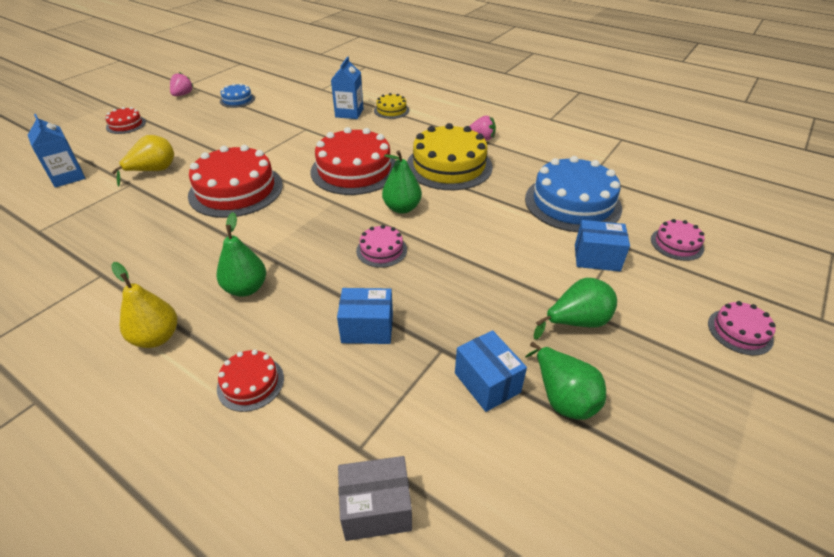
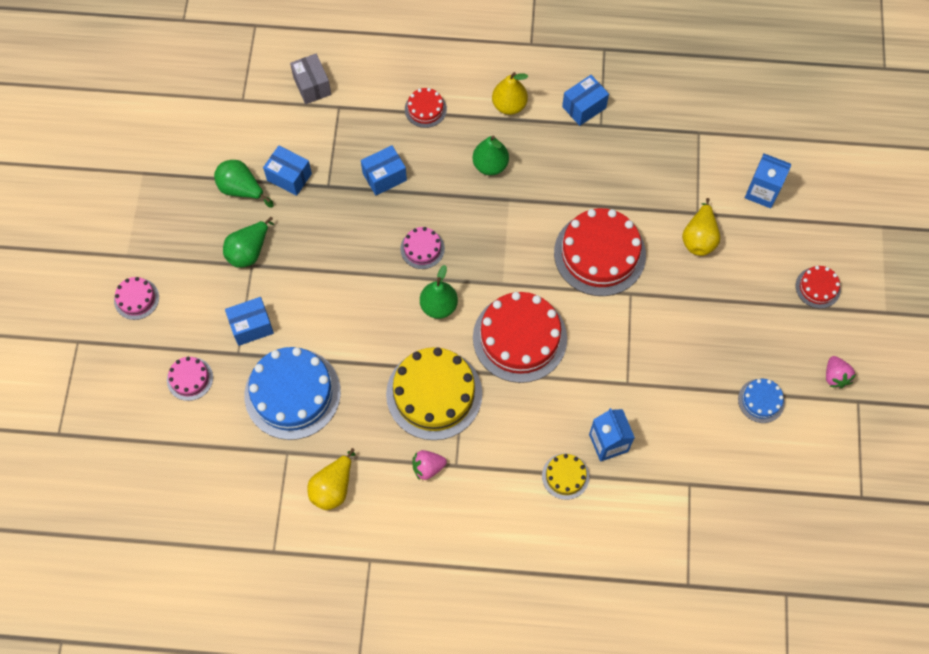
camera: 150 degrees right, 25 degrees up
grey box [338,456,412,541] -> grey box turned 75 degrees counterclockwise [290,54,331,104]
none -> yellow pear [308,448,356,510]
none -> blue box [562,75,609,126]

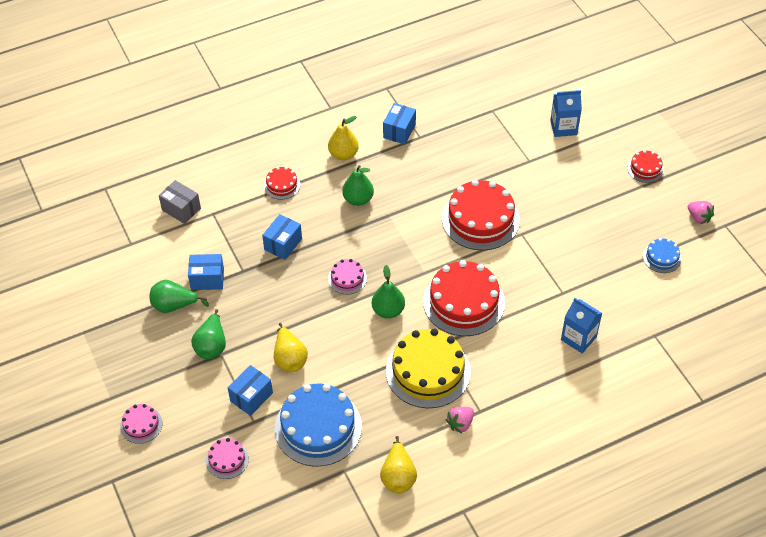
camera: 30 degrees left, 15 degrees down
yellow cake [542,453,589,500] -> none
yellow pear [682,198,720,256] -> yellow pear moved to [274,323,308,372]

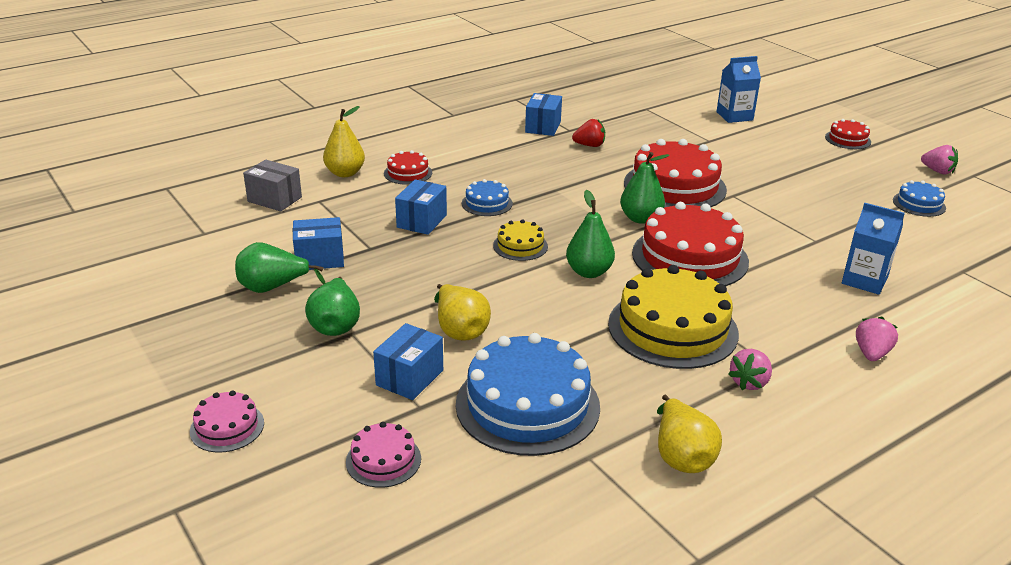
camera: 10 degrees left, 20 degrees down
yellow pear [328,116,359,160] -> yellow pear moved to [323,106,365,177]
pink cake [328,259,367,295] -> yellow cake [493,219,548,261]
green pear [342,165,374,206] -> green pear moved to [620,152,670,224]
none -> blue cake [462,179,513,216]
none -> red strawberry [572,119,605,147]
none -> pink strawberry [856,317,898,361]

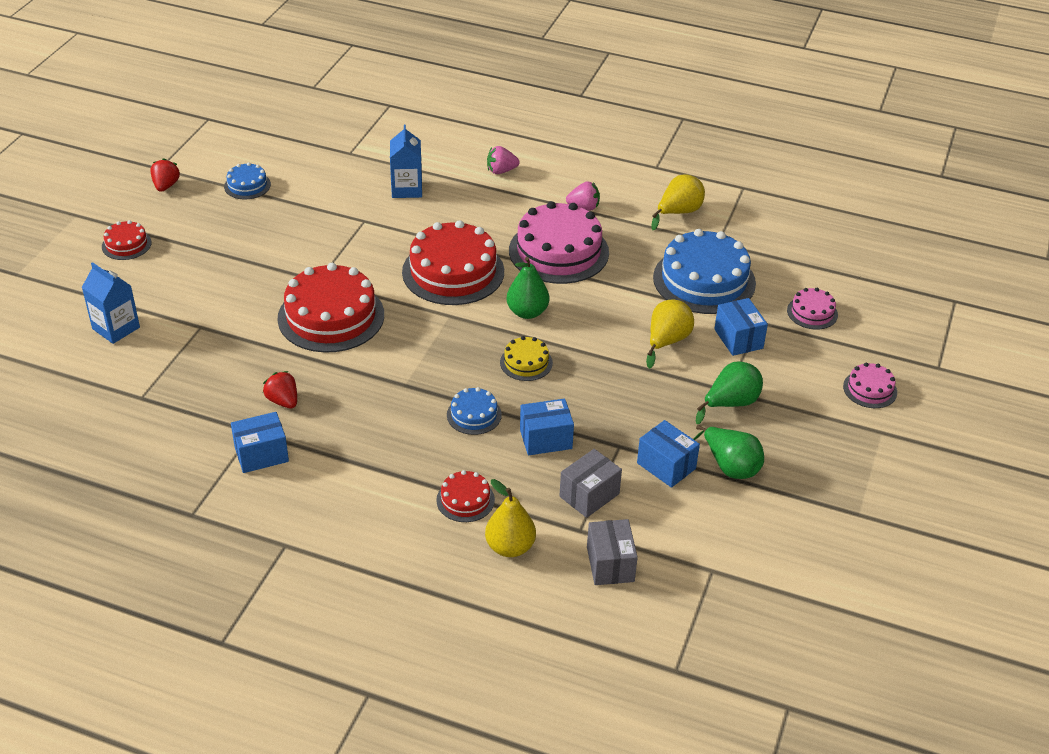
camera: 125 degrees left, 10 degrees up
blue box [373,323,443,400] -> blue box turned 75 degrees clockwise [714,298,768,356]
yellow cake [608,265,739,369] -> pink cake [509,201,609,284]
green pear [620,152,670,224] -> none
pink strawberry [921,145,958,175] -> red strawberry [150,158,180,192]
none -> grey box [559,449,622,518]

